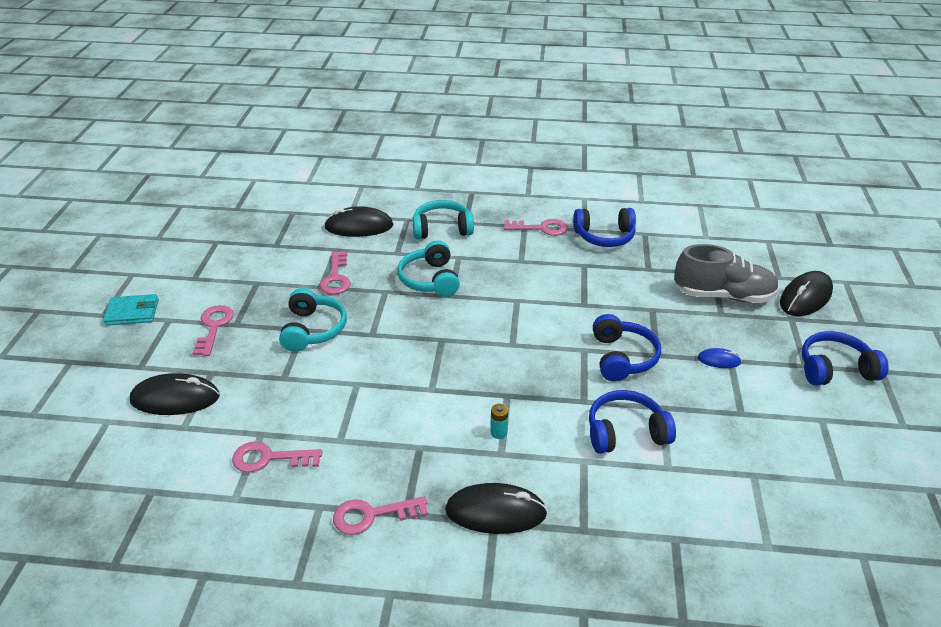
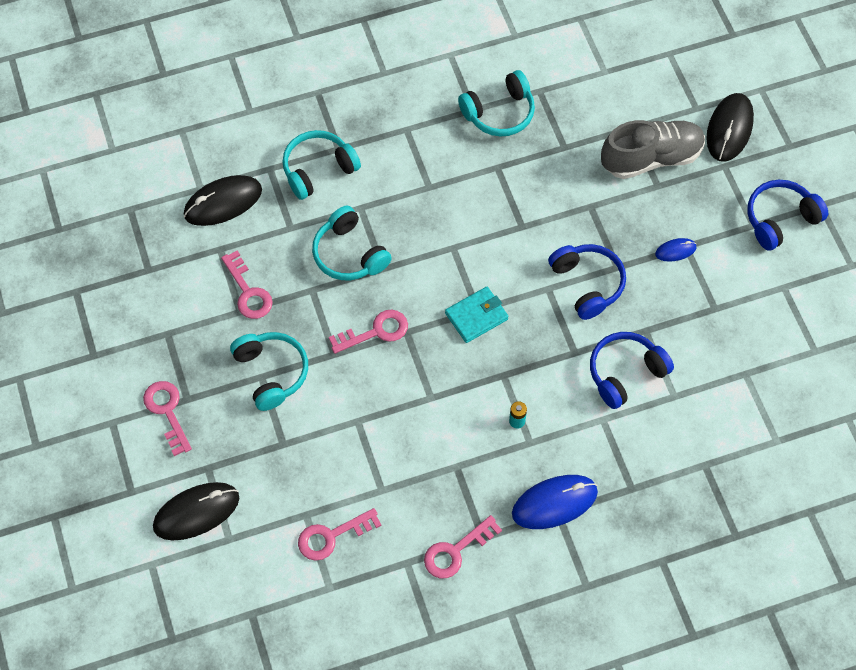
camera: 25 degrees left, 25 degrees up
turquoise wallet [103,294,159,326] -> turquoise wallet moved to [445,287,509,343]
black mouse [445,483,548,534] -> blue mouse [512,475,598,529]
pink key [504,219,568,236] -> pink key moved to [329,310,408,354]
blue headphones [573,208,636,247] -> turquoise headphones [458,70,535,136]

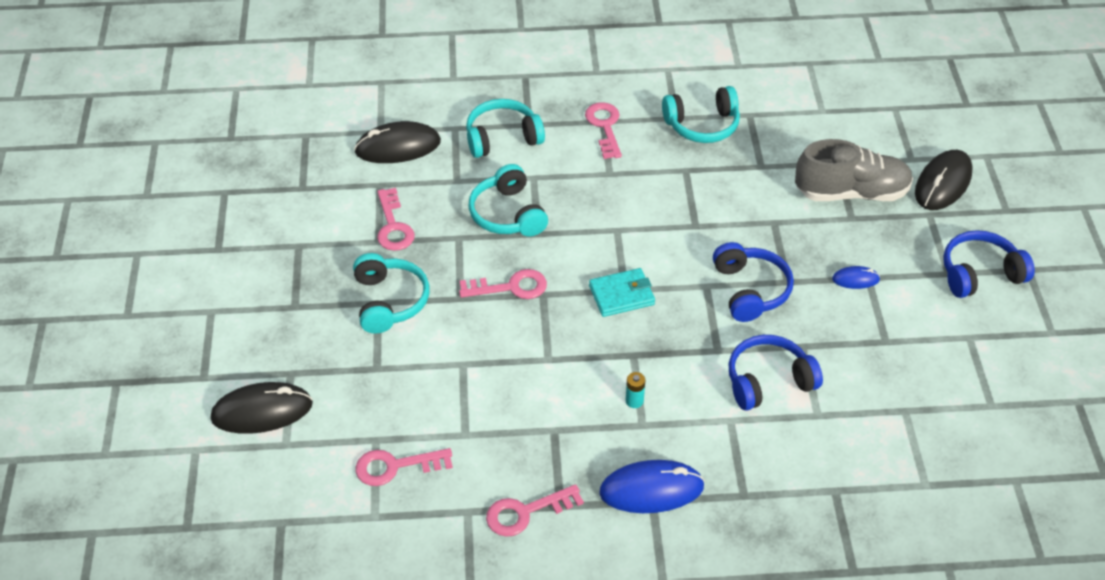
camera: 15 degrees right, 15 degrees down
pink key [143,381,192,456] -> pink key moved to [585,102,622,159]

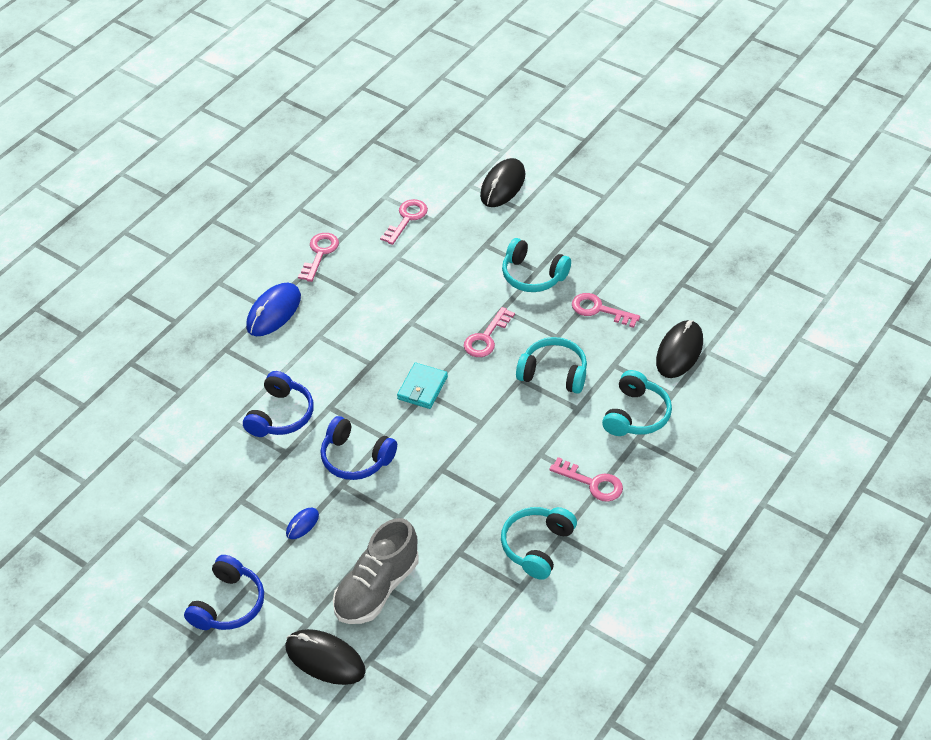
camera: 130 degrees right, 0 degrees up
turquoise battery [626,372,645,408] -> none
black mouse [915,150,973,210] -> black mouse turned 45 degrees counterclockwise [285,629,366,685]

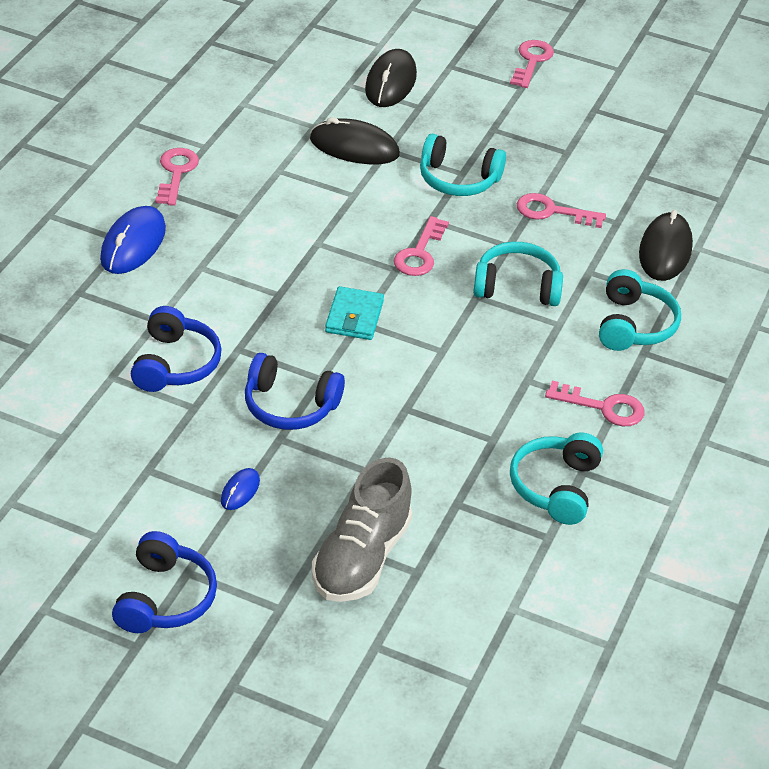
camera: 15 degrees left, 5 degrees down
black mouse [285,629,366,685] -> black mouse moved to [310,117,400,164]
pink key [380,199,428,245] -> pink key moved to [510,40,554,88]

